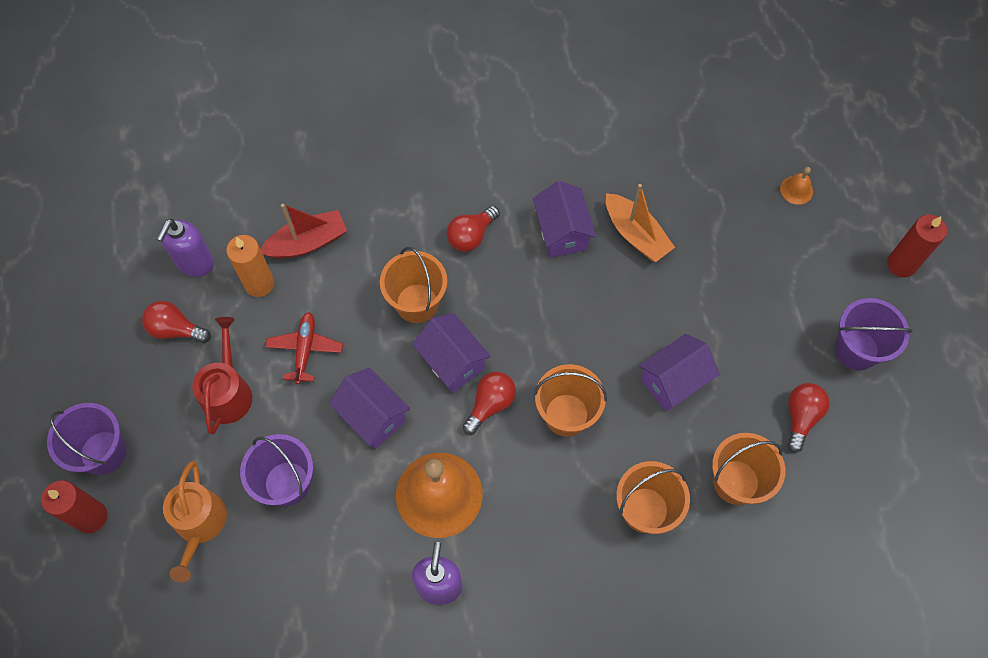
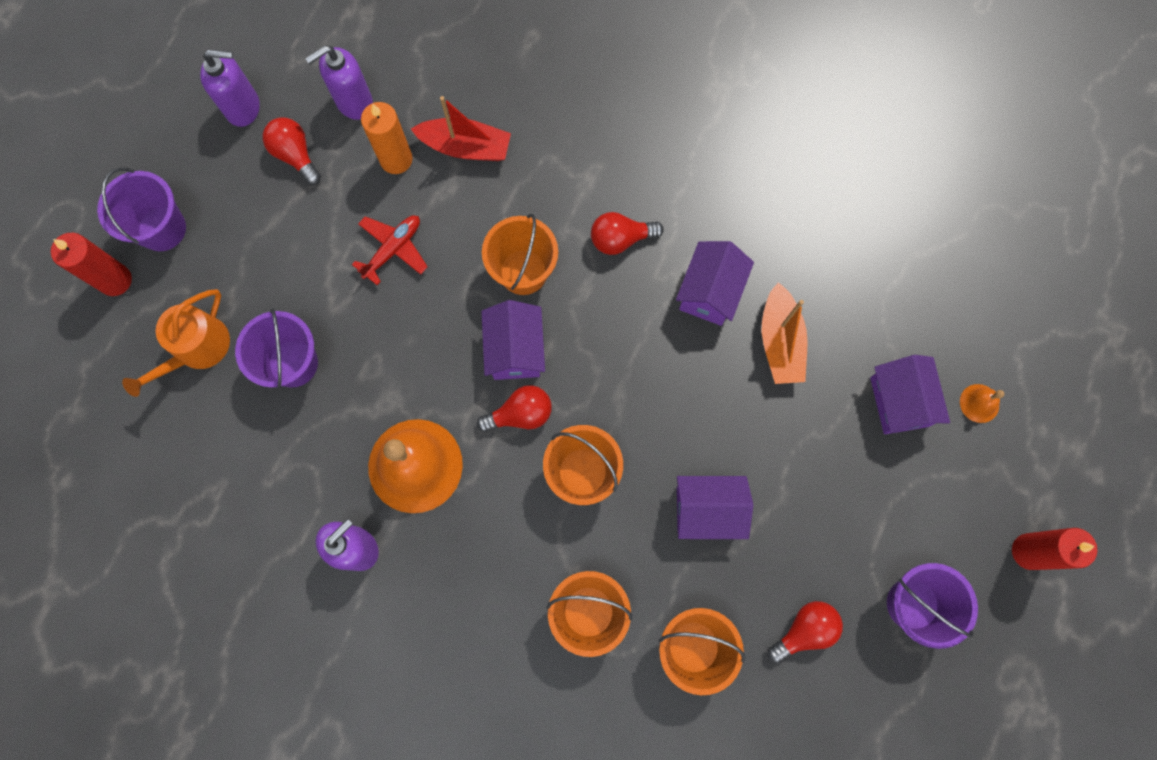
camera: 35 degrees right, 10 degrees up
red watering can [192,317,252,434] -> none
purple house [329,368,410,449] -> purple house moved to [870,355,950,434]
none -> purple soap dispenser [200,50,260,127]

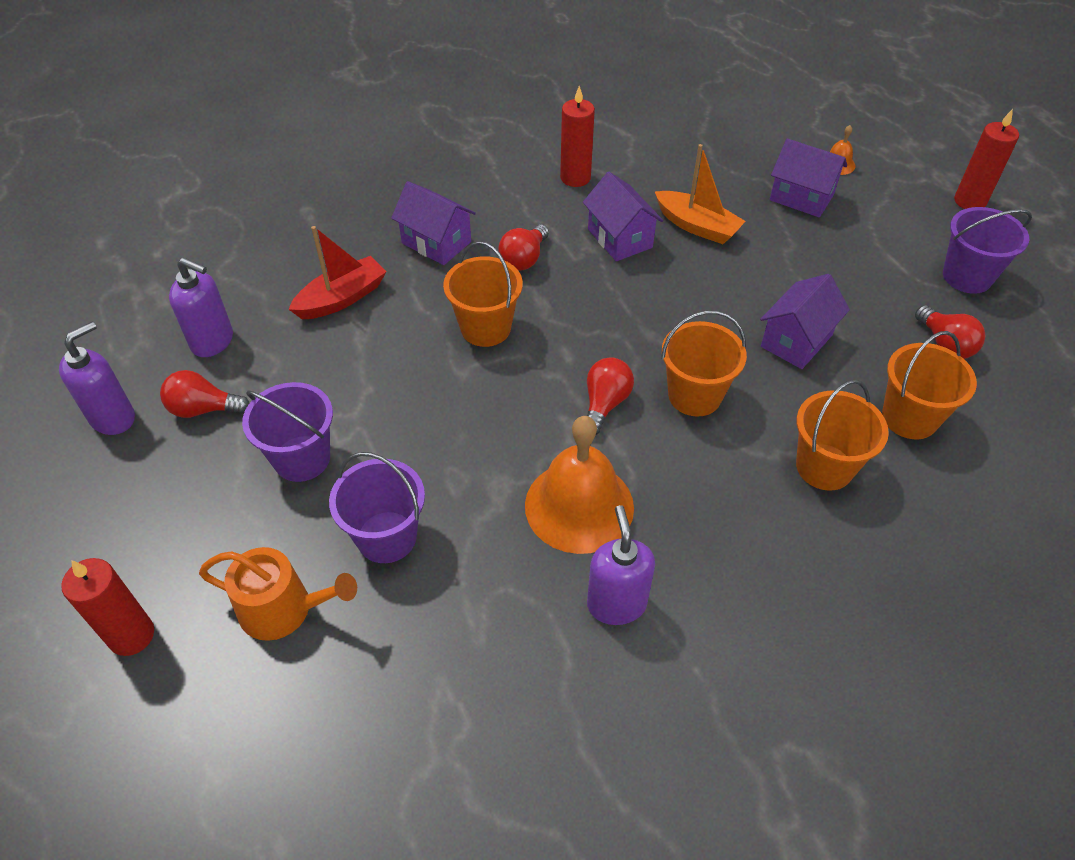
camera: 50 degrees left, 25 degrees down
purple bucket [97,168,186,251] -> purple bucket moved to [242,382,333,482]
orange watering can [122,289,230,397] -> orange watering can turned 60 degrees counterclockwise [199,547,357,641]
purple soap dispenser [305,45,373,120] -> purple soap dispenser turned 75 degrees counterclockwise [169,258,233,357]
red plane [352,215,428,285] -> none
orange candle [361,102,413,174] -> none
purple house [481,300,545,380] -> purple house moved to [391,181,476,265]
red light bulb [767,601,843,663] -> red light bulb turned 150 degrees clockwise [915,305,986,359]
none -> red candle [560,86,595,187]

